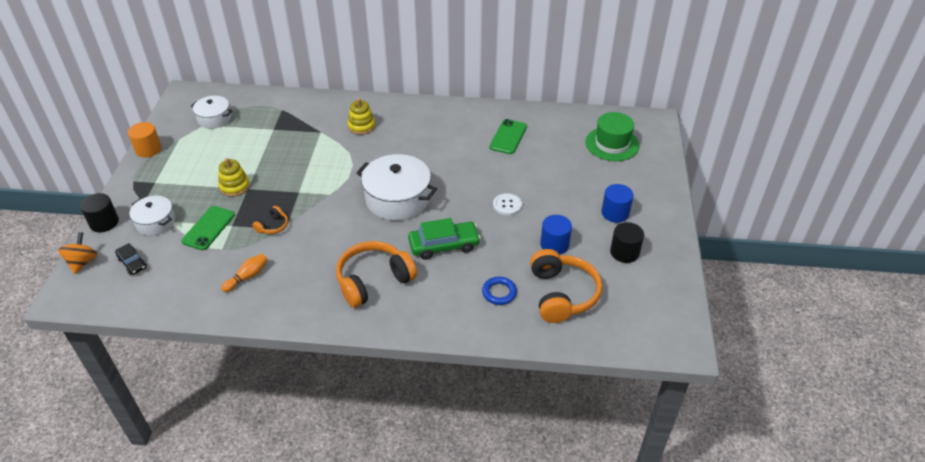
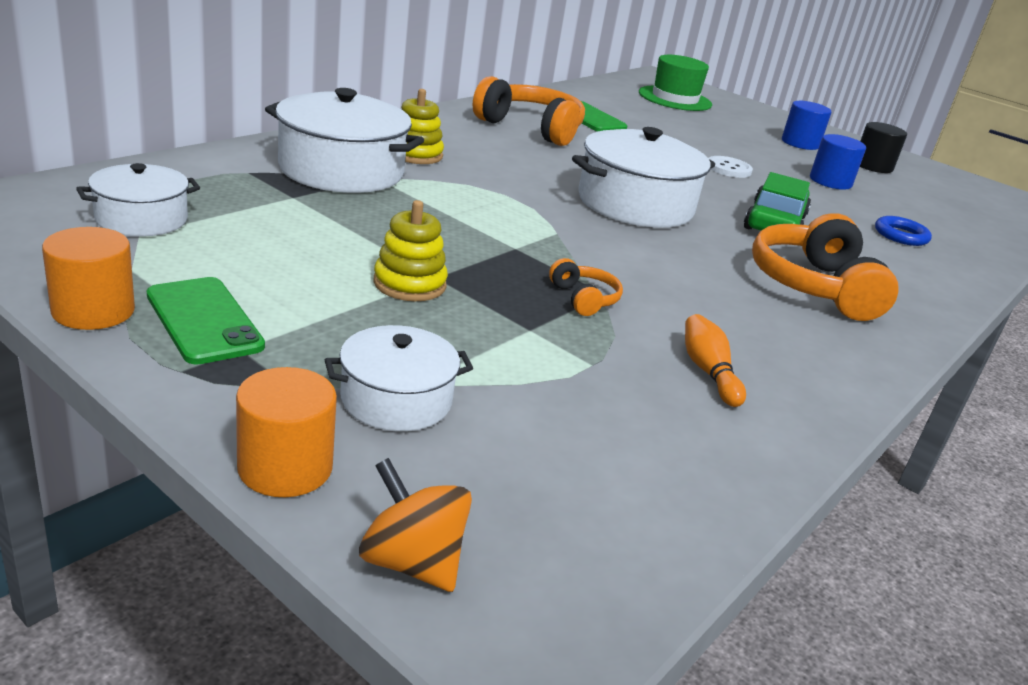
camera: 60 degrees left, 15 degrees down
black cylinder [80,193,119,232] -> orange cylinder [236,367,337,497]
black car [115,243,147,275] -> none
green phone [181,206,235,250] -> green phone moved to [147,277,265,365]
orange headphones [530,249,602,323] -> orange headphones moved to [473,76,585,146]
none -> white pot [265,88,424,193]

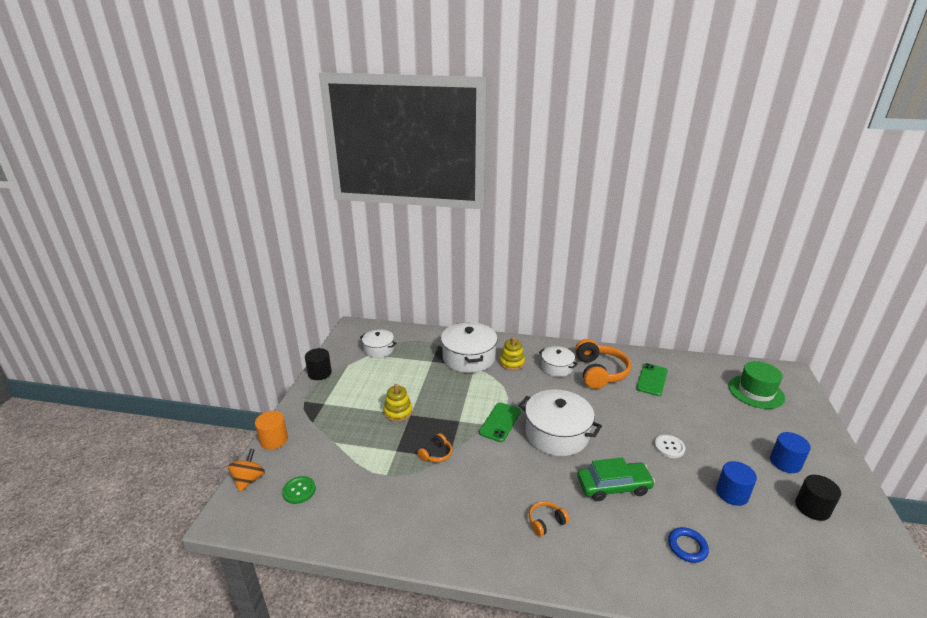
camera: 65 degrees right, 0 degrees up
orange cylinder [42,227,135,330] -> black cylinder [305,348,332,380]
green phone [147,277,265,365] -> green phone moved to [479,402,521,442]
white pot [325,325,473,432] -> white pot moved to [539,346,578,377]
orange bowling pin [685,314,746,407] -> none
orange headphones [752,213,899,321] -> orange headphones [529,501,569,537], size x0.46
none -> green button [282,476,316,504]

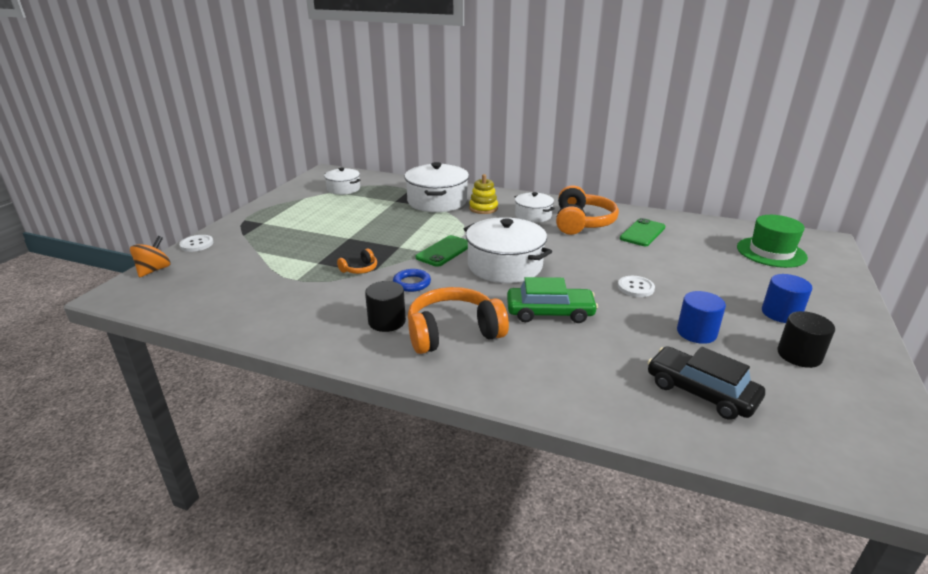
camera: 10 degrees right, 0 degrees up
orange cylinder [255,411,288,450] -> white button [179,235,213,252]
green button [282,476,316,504] -> none
black cylinder [305,348,332,380] -> black cylinder moved to [365,281,406,332]
yellow stacking toy [384,384,412,422] -> none
orange headphones [529,501,569,537] -> orange headphones [408,287,509,354], size x2.16
blue ring [668,527,709,563] -> blue ring moved to [393,269,431,292]
none -> black car [647,346,765,420]

